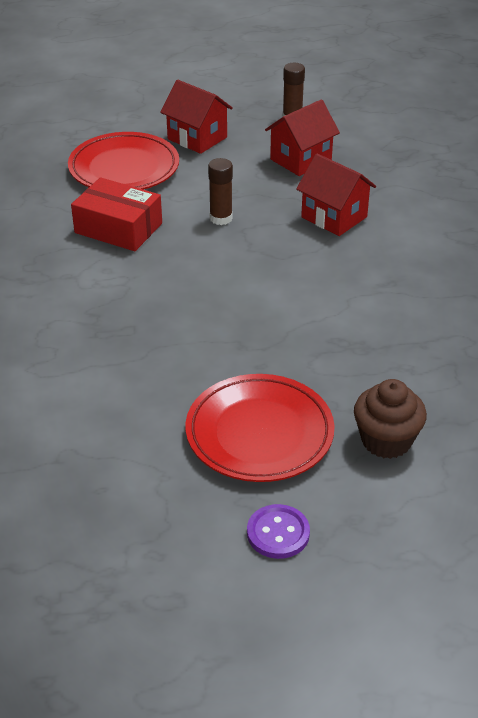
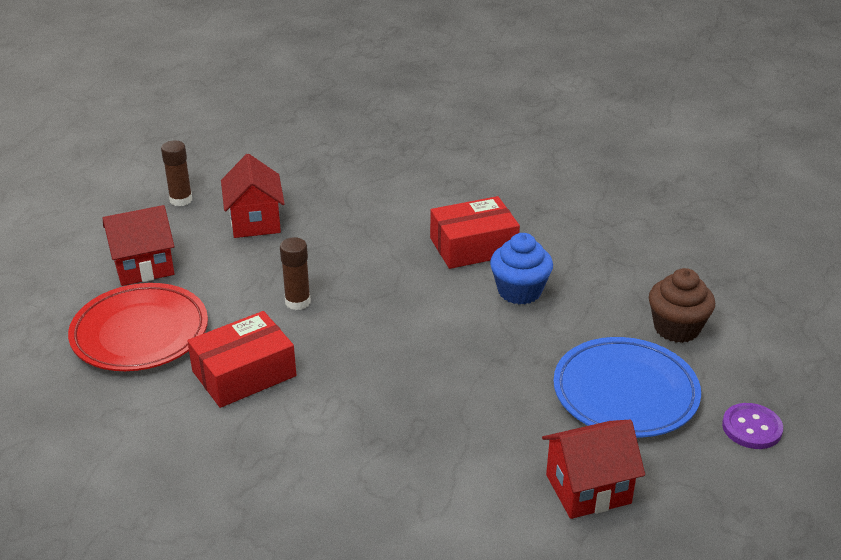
camera: 60 degrees left, 5 degrees down
red plate [186,374,335,482] -> blue plate [553,337,701,437]
red house [296,154,376,236] -> red house moved to [542,420,645,519]
none -> red box [430,196,520,269]
none -> blue cupcake [490,233,553,304]

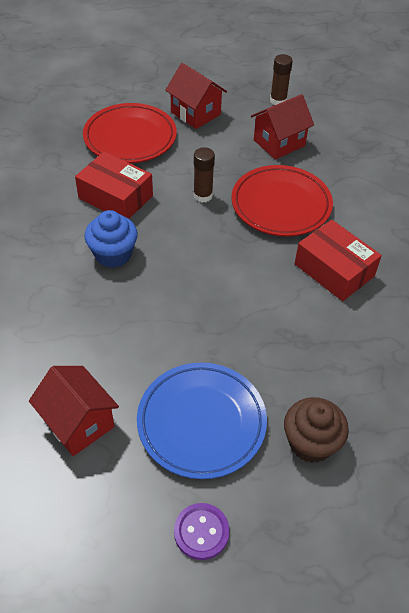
camera: 65 degrees right, 15 degrees up
blue cupcake [490,233,553,304] -> blue cupcake moved to [84,210,138,268]
none -> red plate [232,165,333,236]

